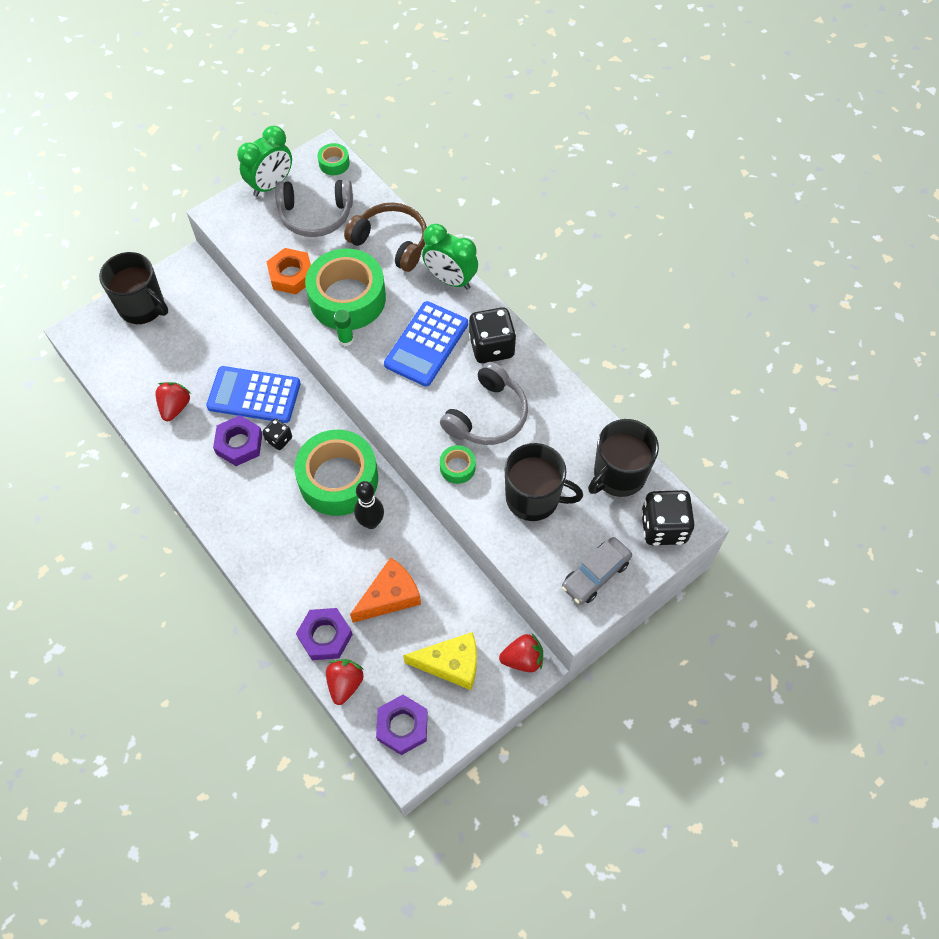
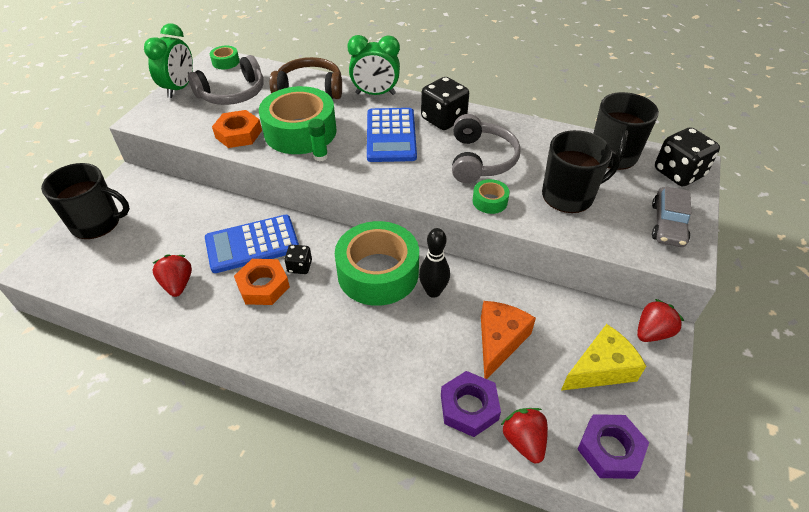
camera: 30 degrees left, 15 degrees down
purple nut [213,415,262,466] -> orange nut [234,259,290,305]

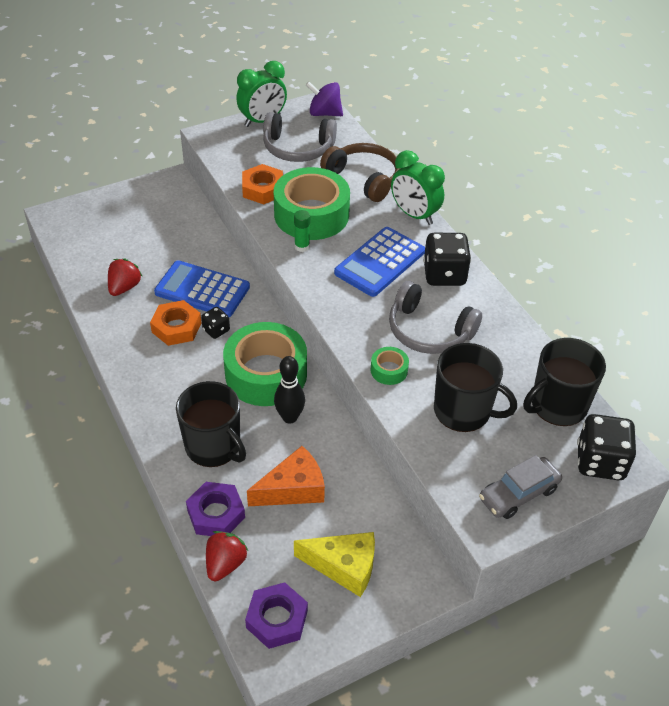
camera: 40 degrees right, 0 degrees up
black mug [41,163,130,239] -> black mug moved to [176,381,246,467]
green tape [210,46,240,69] -> purple spinning top [306,82,343,116]
grey headphones [452,114,521,183] -> grey headphones turned 75 degrees clockwise [389,281,482,354]
red strawberry [637,299,684,342] -> none

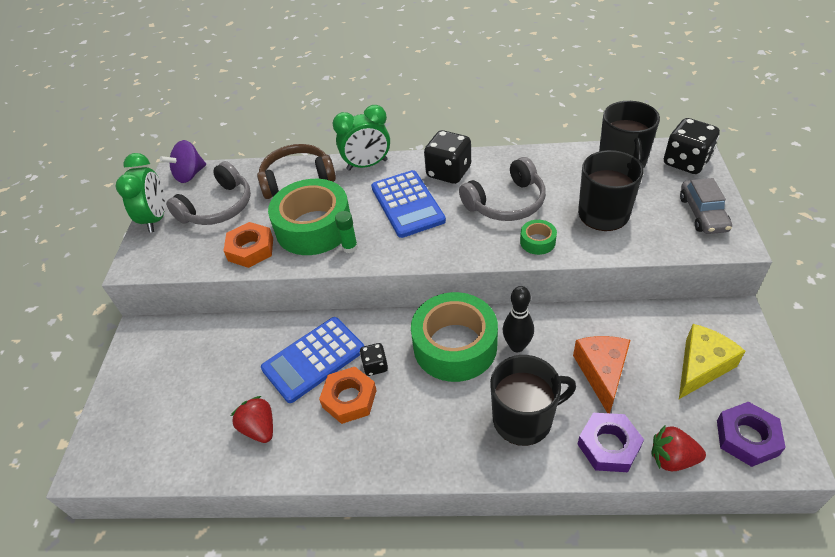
camera: 55 degrees left, 0 degrees up
red strawberry [206,531,248,581] -> red strawberry turned 45 degrees counterclockwise [652,426,706,471]

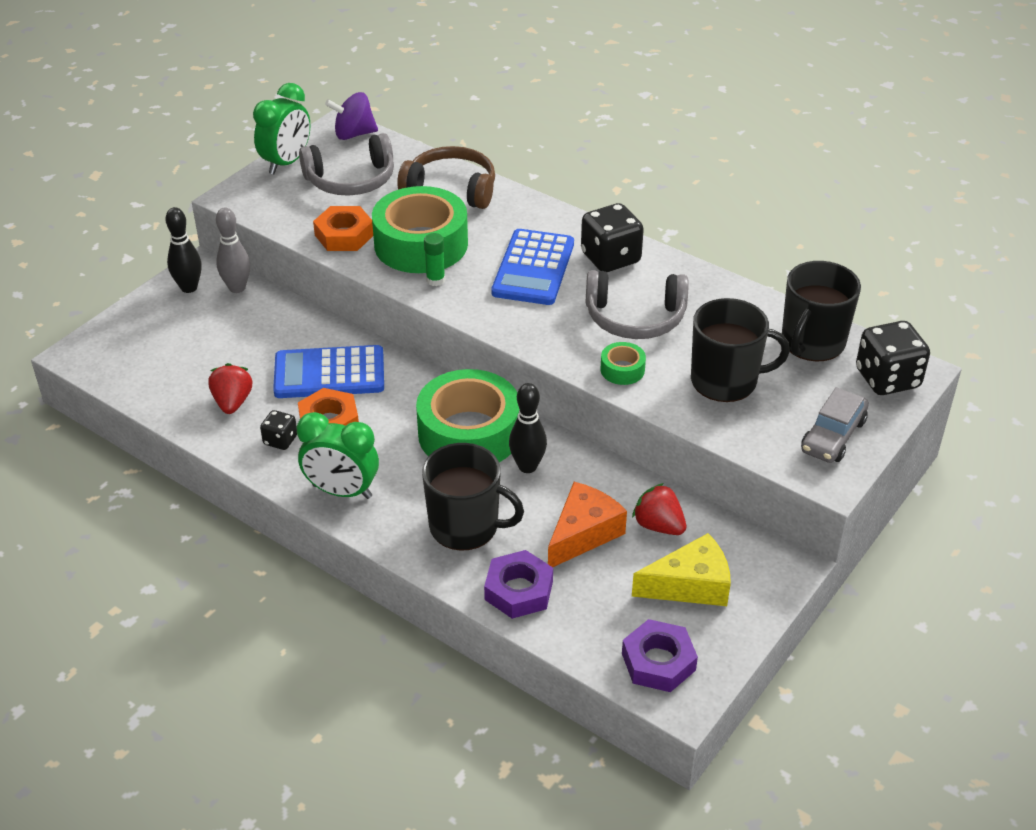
camera: 30 degrees right, 5 degrees down
green clock [333,105,390,171] -> green clock moved to [297,412,379,499]
black dice [360,343,388,376] -> black dice moved to [260,410,297,450]
red strawberry [652,426,706,471] -> red strawberry moved to [632,483,686,535]
none -> black bowling pin [166,207,202,293]
none -> grey bowling pin [216,208,250,293]

